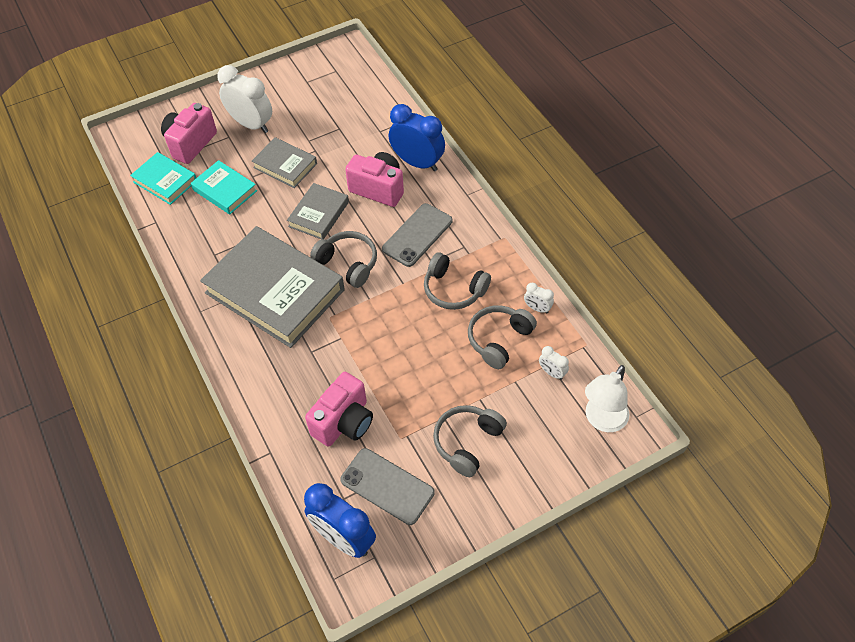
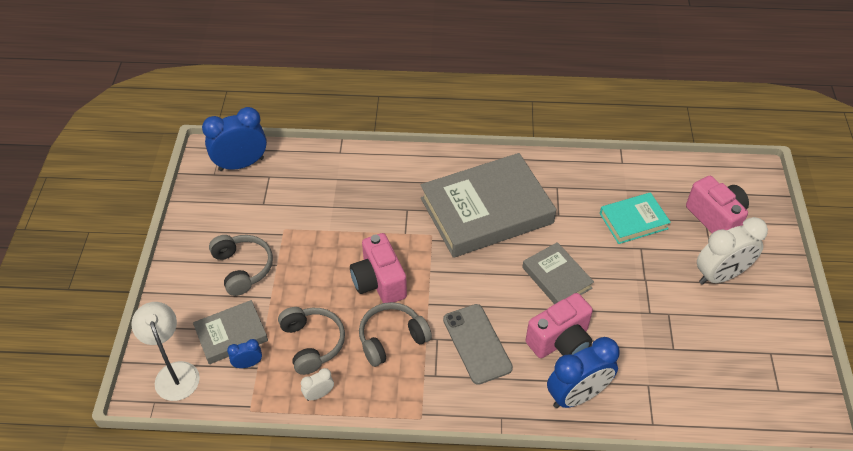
camera: 120 degrees right, 5 degrees down
turquoise book [130,152,196,205] -> none
grey book [252,137,317,188] -> grey book moved to [193,300,268,364]
pink camera [305,372,373,447] -> pink camera moved to [350,233,407,303]
grey headphones [310,231,377,288] -> none
grey phone [340,448,435,525] -> none
white clock [539,346,569,380] -> blue clock [227,339,262,368]

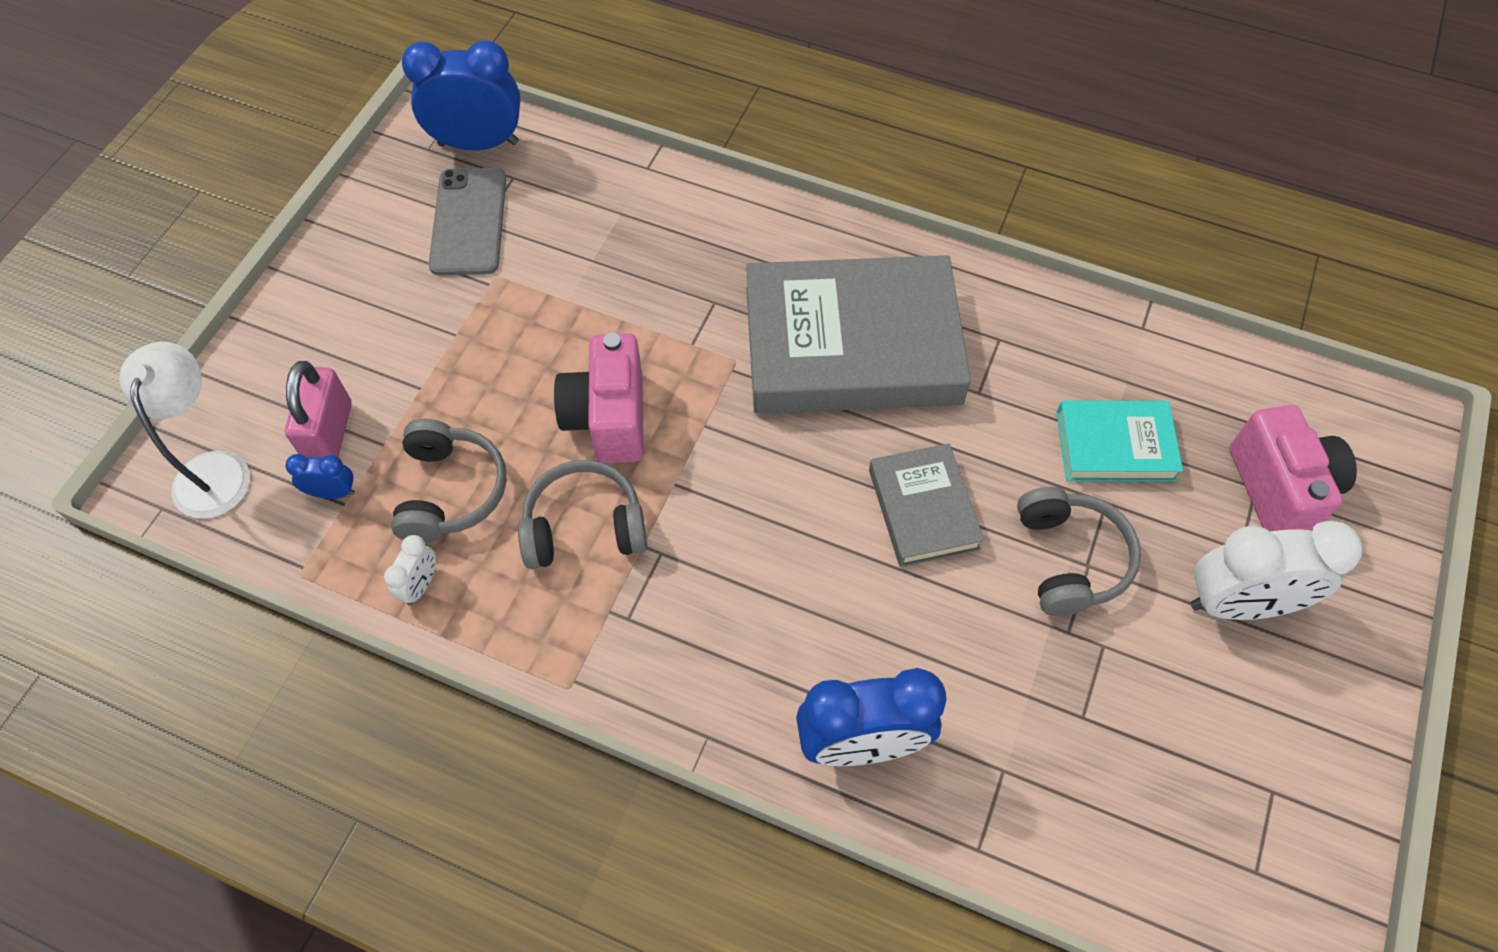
camera: 20 degrees right, 10 degrees up
grey book [193,300,268,364] -> pink padlock [285,361,352,458]
grey headphones [209,235,273,296] -> grey headphones moved to [1017,487,1141,616]
white clock [301,368,334,401] -> white clock turned 120 degrees clockwise [384,535,436,605]
grey phone [443,304,513,385] -> grey phone moved to [429,168,506,276]
pink camera [526,293,593,358] -> none

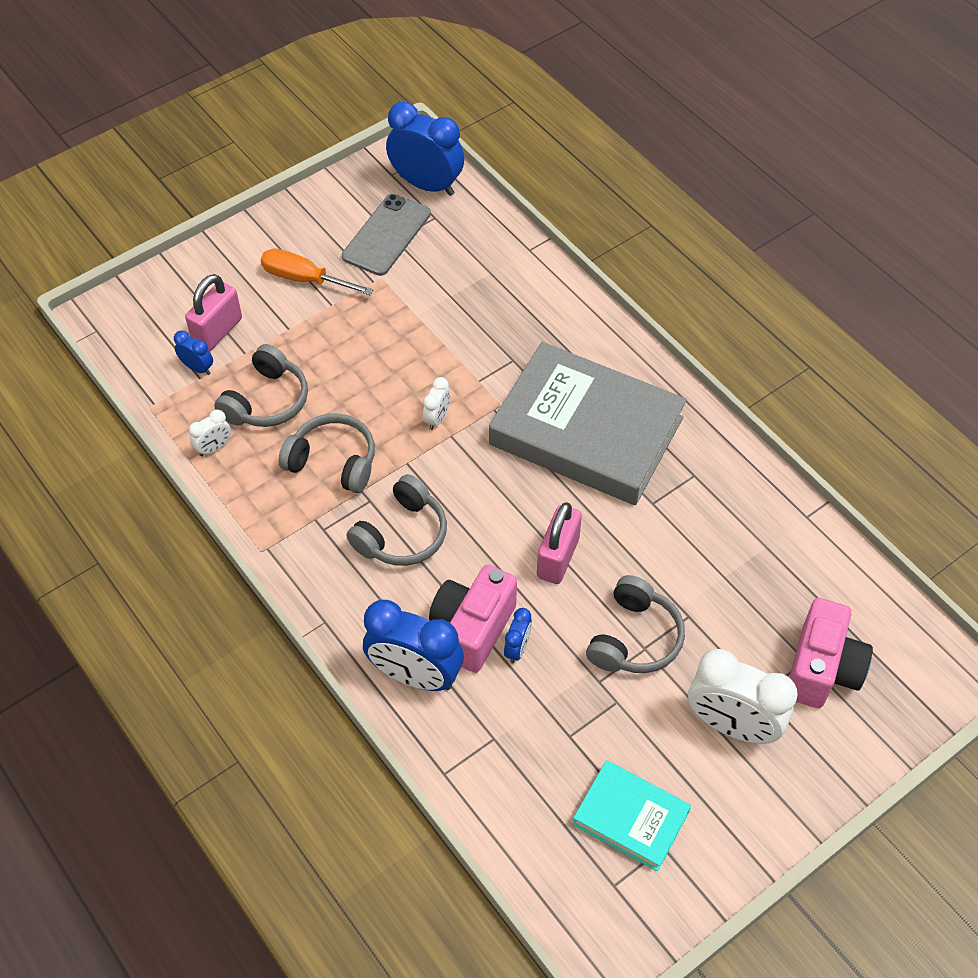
camera: 30 degrees right, 5 degrees down
white lamp [119,342,250,519] -> none
pink camera [554,333,643,463] -> pink camera moved to [429,565,517,673]
grey book [869,443,984,567] -> pink padlock [537,502,582,584]
turquoise book [1057,401,1183,482] -> turquoise book moved to [573,760,691,871]
none -> orange screwdriver [261,248,373,295]
none -> grey headphones [346,474,447,566]
none -> white clock [423,377,450,430]
none -> blue clock [504,608,532,664]

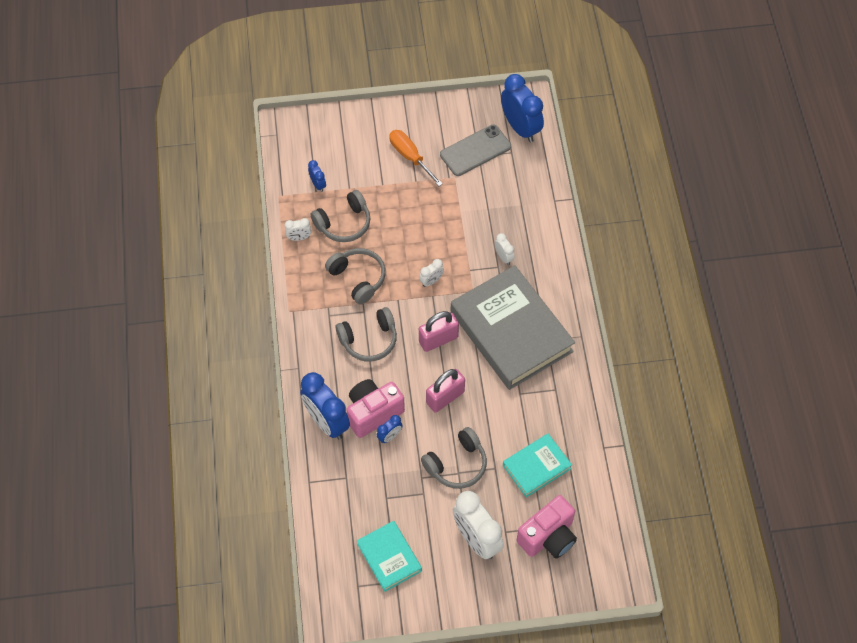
camera: 30 degrees right, 5 degrees up
pink padlock [185,274,242,351] -> pink padlock moved to [419,311,459,352]
none -> white clock [495,233,515,265]
none -> turquoise book [503,434,572,498]

